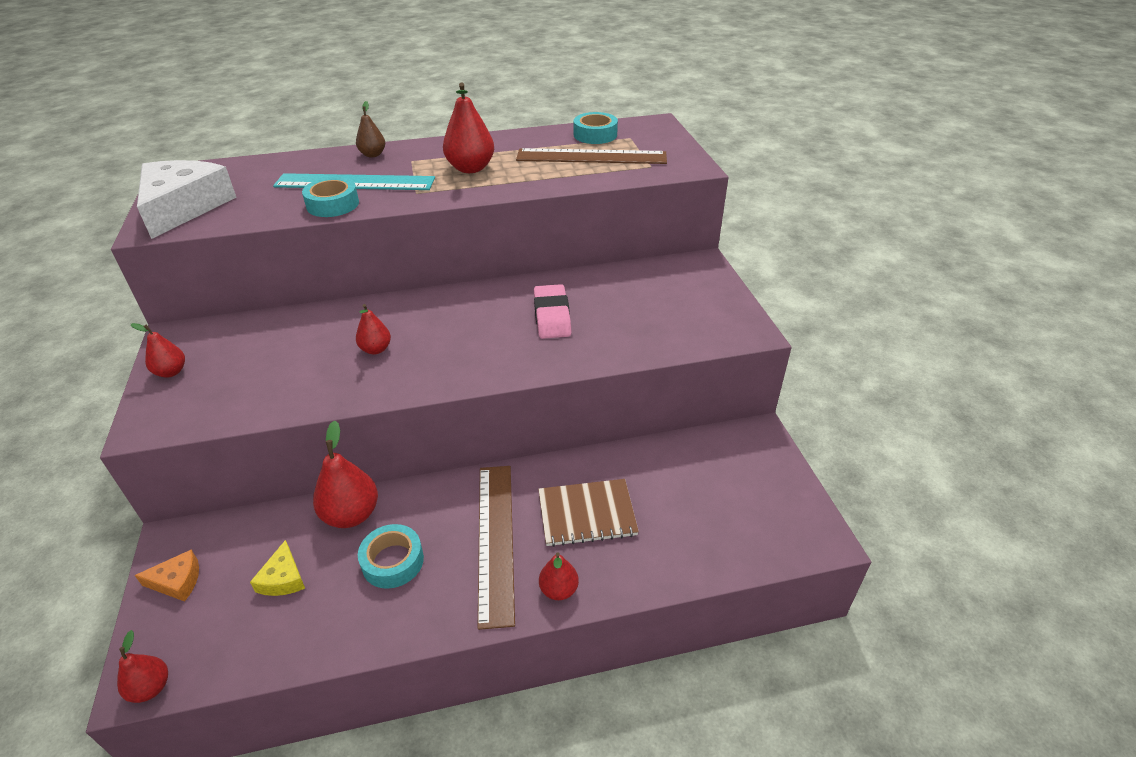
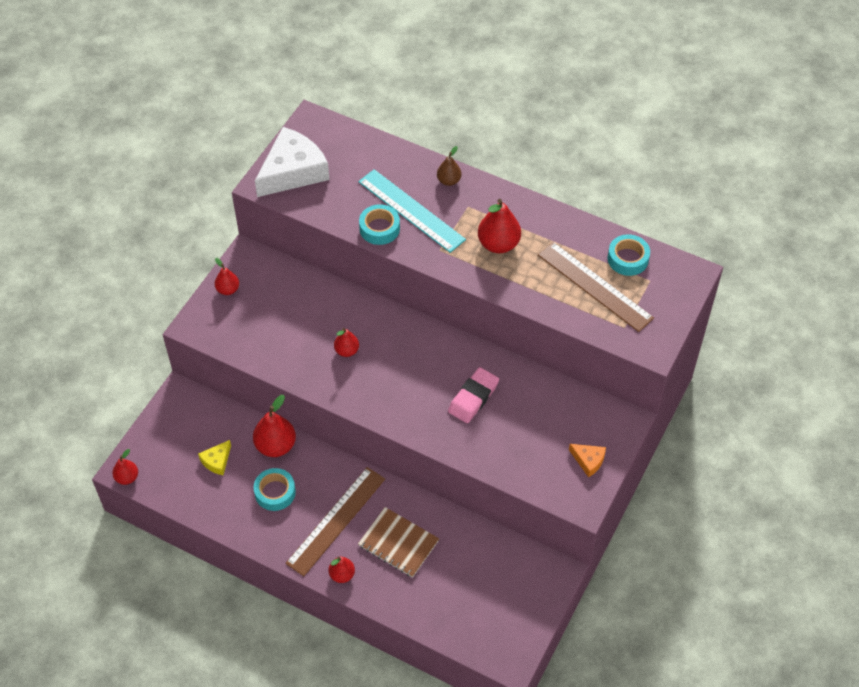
camera: 40 degrees right, 15 degrees up
orange cheese [135,550,199,602] -> orange cheese moved to [569,444,606,478]

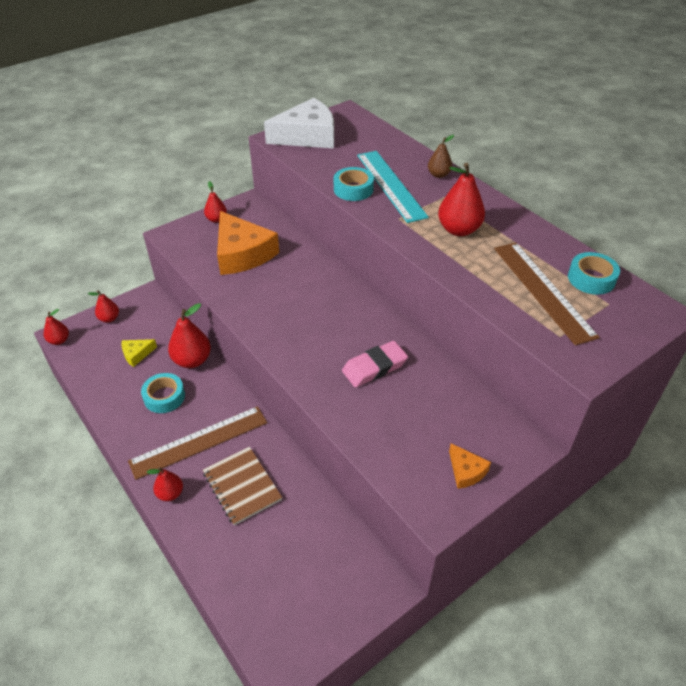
camera: 25 degrees right, 10 degrees down
red pear [334,328,359,357] -> red pear moved to [88,290,119,323]
none -> orange cheese [217,211,279,275]

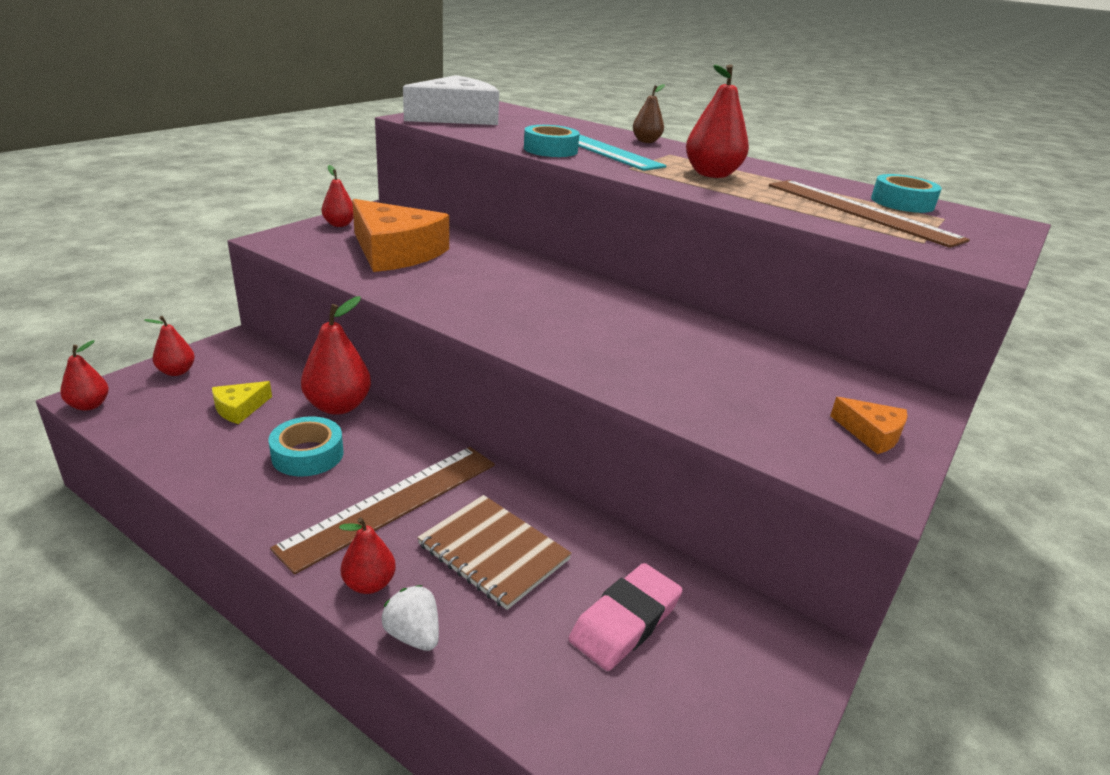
camera: 20 degrees left, 15 degrees down
pink eraser [342,341,408,387] -> pink eraser moved to [569,563,683,671]
none -> white strawberry [382,585,439,651]

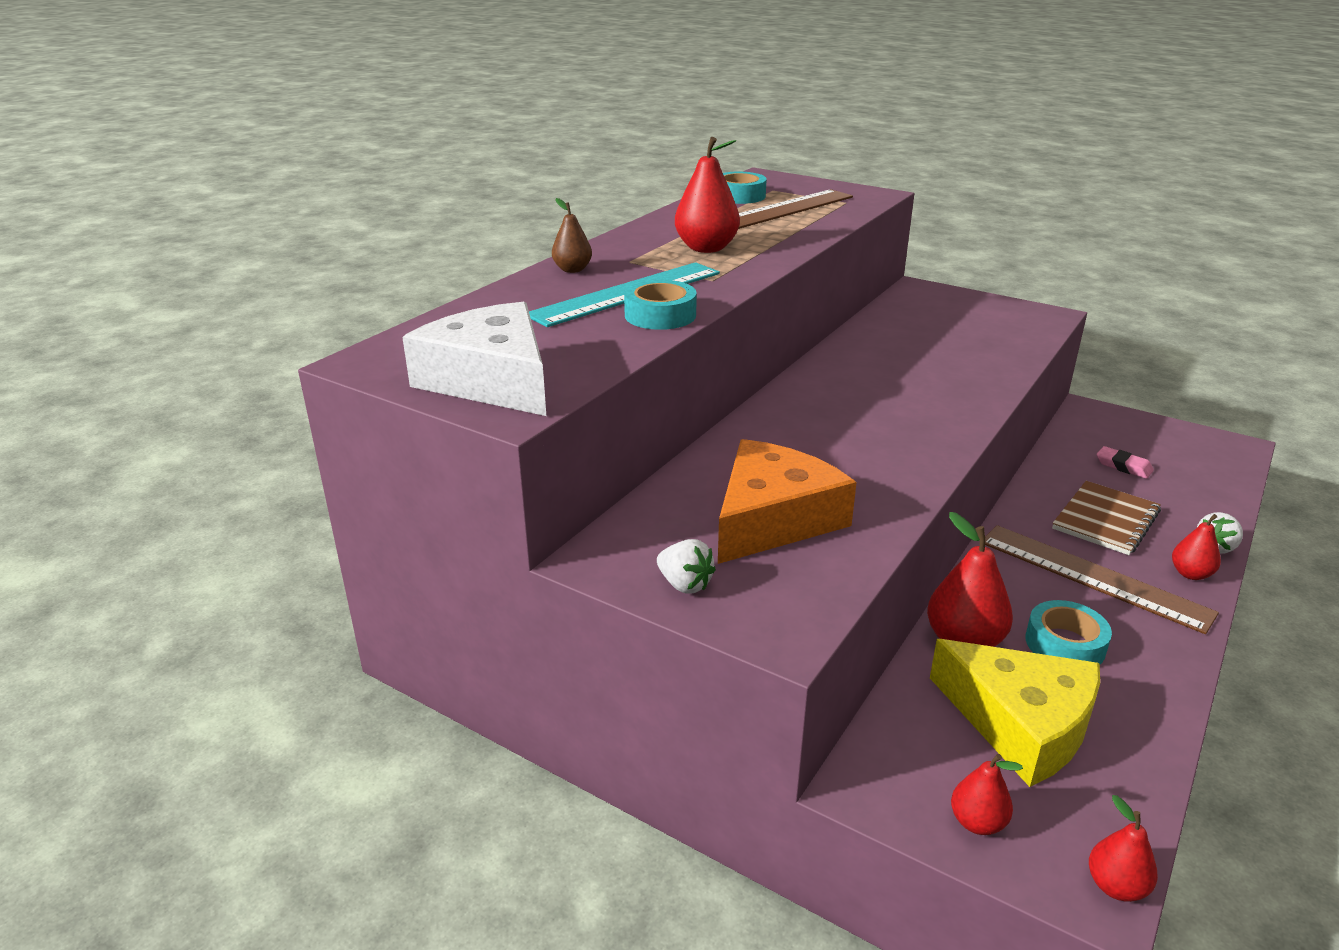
camera: 90 degrees left, 0 degrees up
yellow cheese [212,381,272,424] -> yellow cheese [930,639,1100,787], size x2.20
red pear [322,165,354,227] -> white strawberry [657,539,716,594]
pink eraser [569,563,683,671] -> pink eraser [1097,446,1154,479], size x0.63
orange cheese [830,397,908,454] -> none

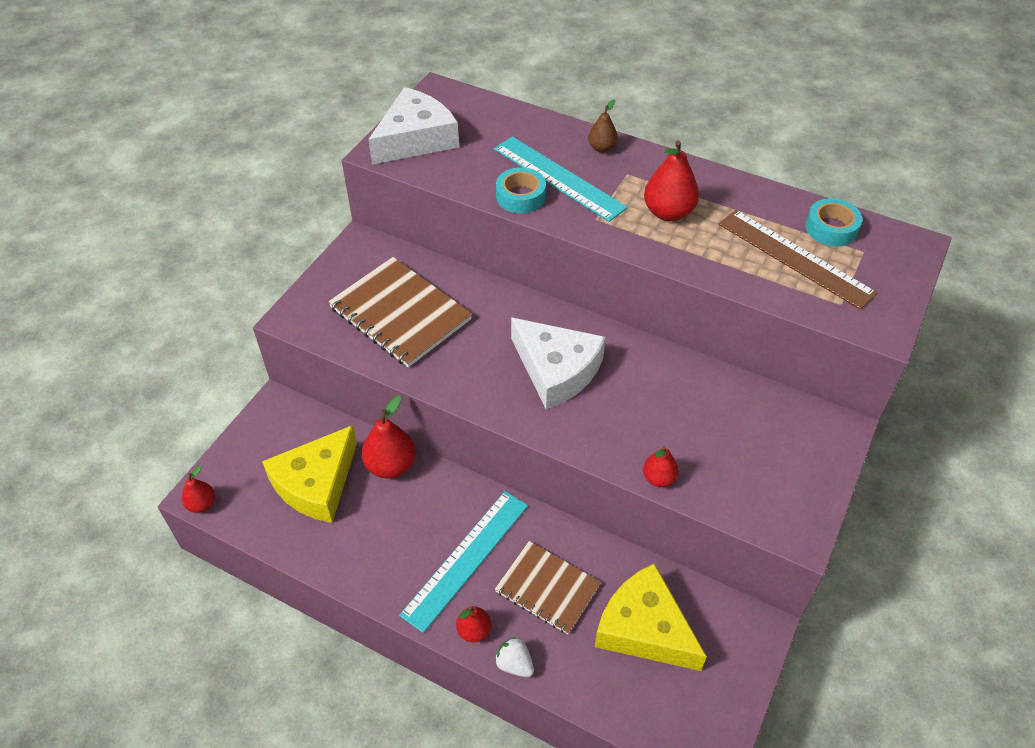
camera: 85 degrees right, 20 degrees up
white strawberry [657,539,716,594] -> none
orange cheese [718,439,857,564] -> brown notebook [328,257,472,367]
red pear [951,754,1023,835] -> red pear moved to [643,446,679,487]
brown ruler [985,525,1219,634] -> turquoise ruler [399,491,528,633]
turquoise tape [1026,600,1112,664] -> none
pink eraser [1097,446,1154,479] -> yellow cheese [595,563,707,671]
none -> white cheese [511,317,606,410]

